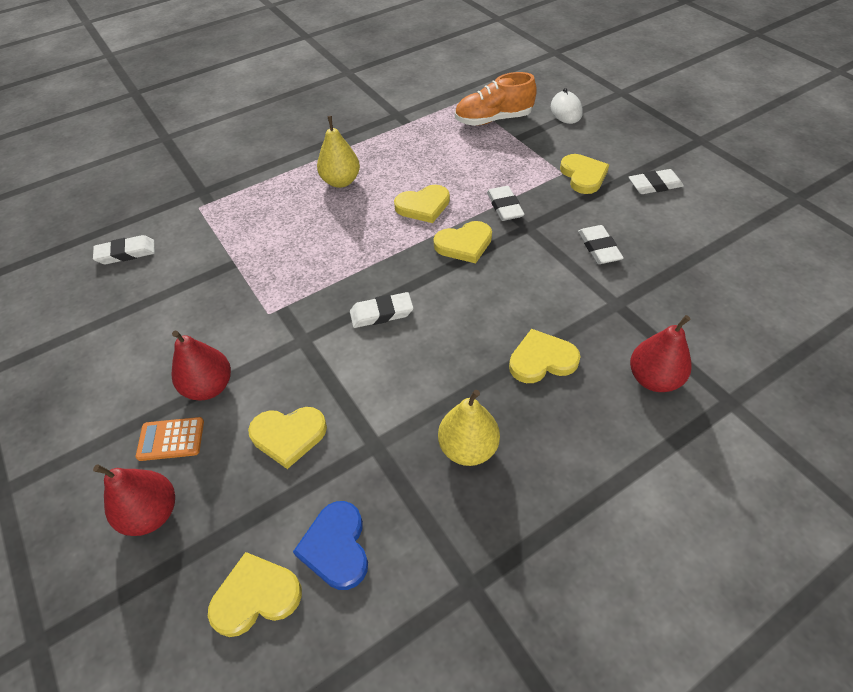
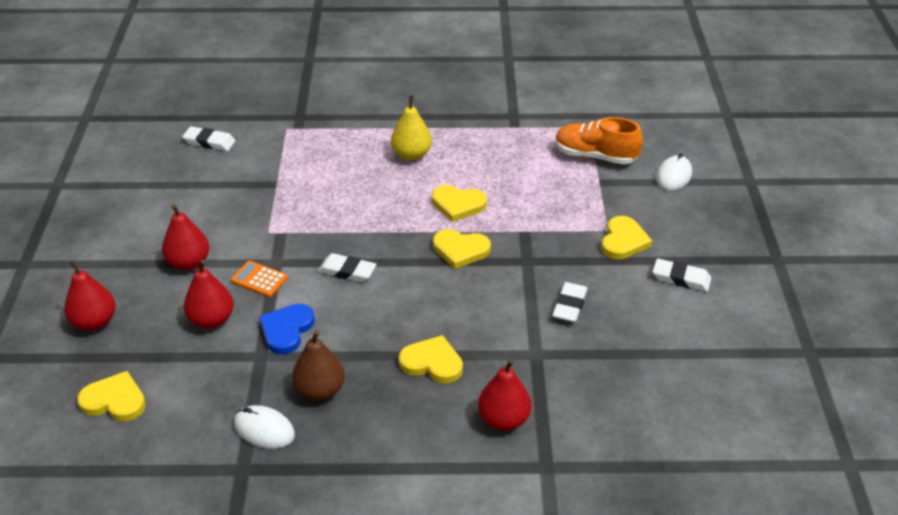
camera: 30 degrees right, 10 degrees down
orange calculator [136,417,204,461] -> orange calculator moved to [231,261,288,297]
yellow heart [248,407,327,469] -> red pear [184,260,234,329]
blue heart [293,501,368,590] -> blue heart moved to [259,304,315,355]
yellow pear [438,390,500,466] -> brown pear [292,330,345,401]
white eraser [487,186,524,221] -> none
none -> white mouse [234,405,295,449]

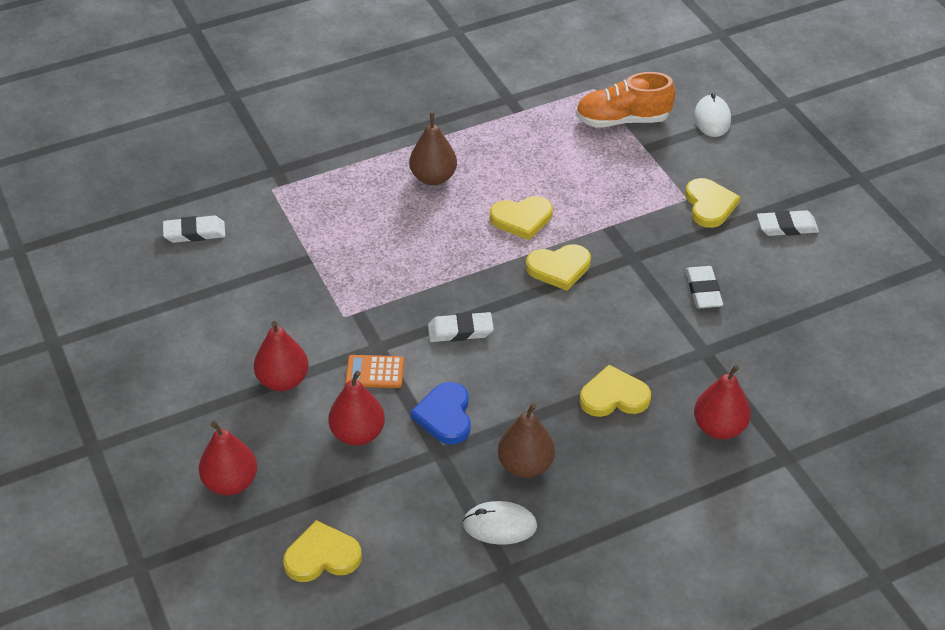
camera: 25 degrees left, 5 degrees up
yellow pear [391,95,432,161] -> brown pear [409,112,457,185]

